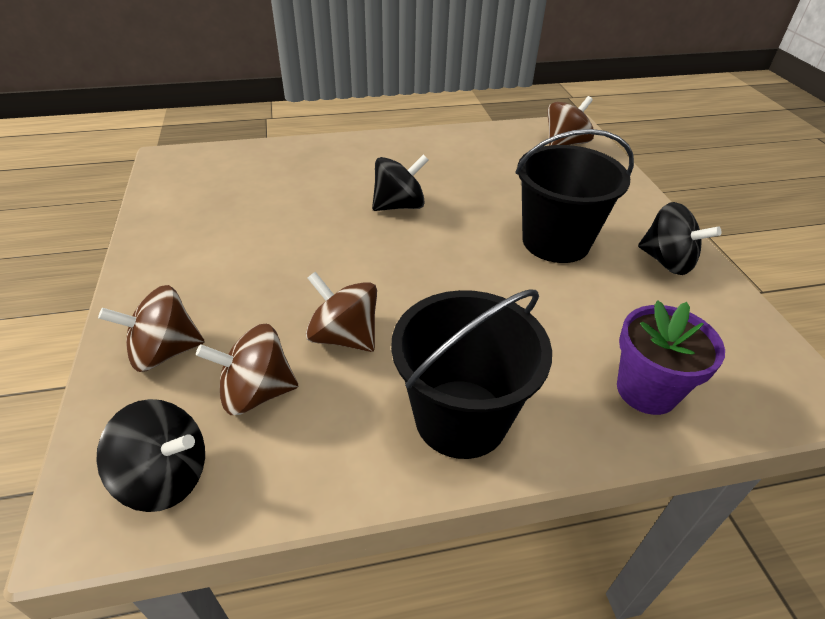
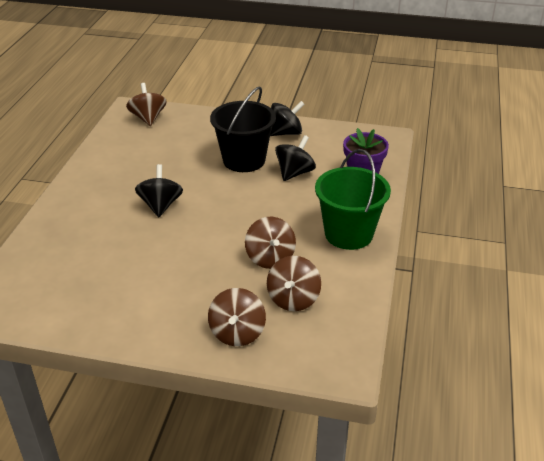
camera: 65 degrees left, 5 degrees down
black spinning top [96,399,205,512] -> black spinning top moved to [275,135,316,181]
brown spinning top [306,272,377,352] -> brown spinning top turned 75 degrees counterclockwise [245,217,296,269]
black bucket [391,289,552,459] -> green bucket [315,149,391,250]

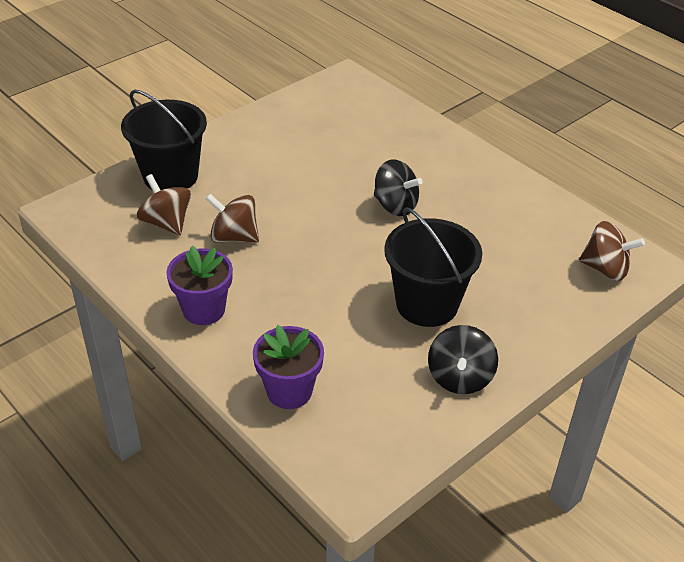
camera: 125 degrees right, 5 degrees up
brown spinning top [208,288,266,346] -> black bucket [121,89,207,190]
black spinning top [275,135,316,181] -> none
green bucket [315,149,391,250] -> purple flower pot [166,246,233,325]

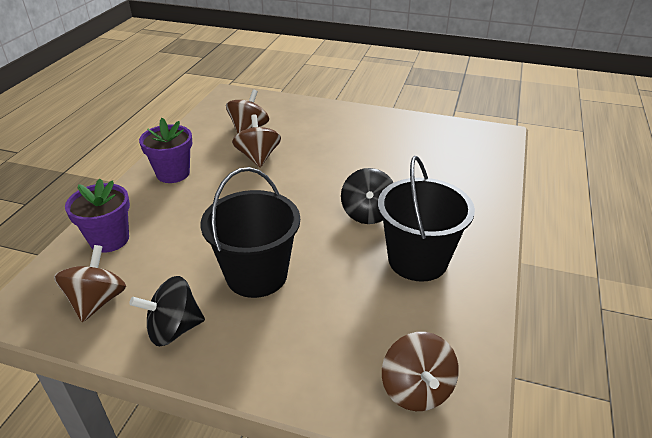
camera: 60 degrees right, 5 degrees down
black bucket [121,89,207,190] -> black bucket moved to [378,156,475,282]
none -> brown spinning top [54,245,126,322]

